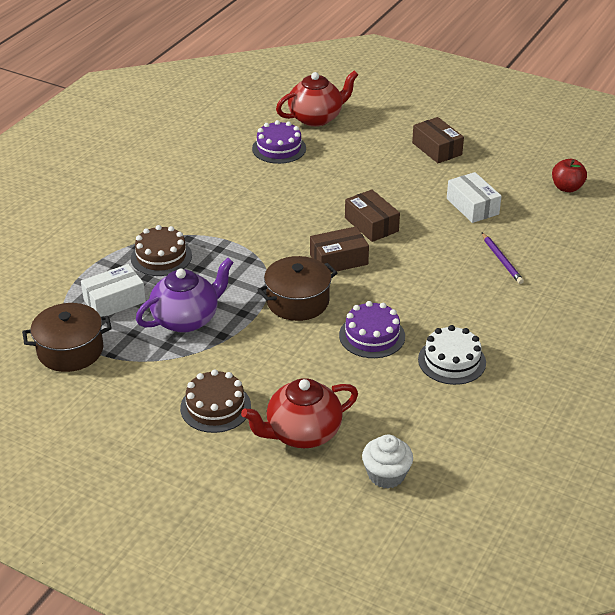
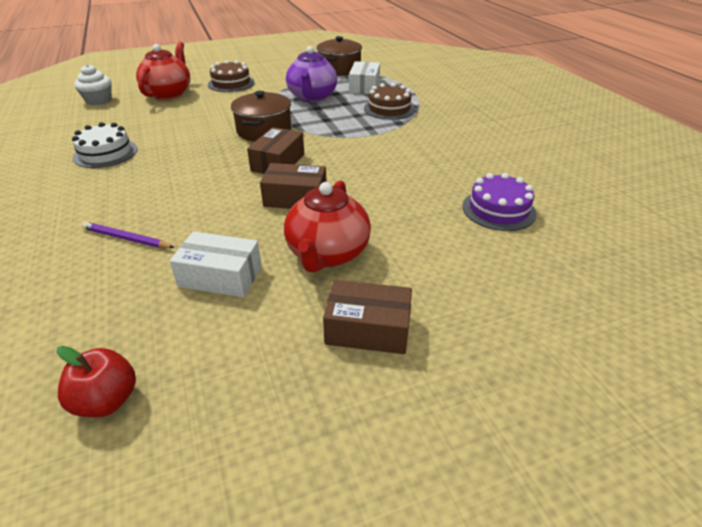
camera: 130 degrees right, 0 degrees up
red teapot [276,70,358,127] -> red teapot moved to [284,180,371,273]
purple cake [339,301,405,358] -> none

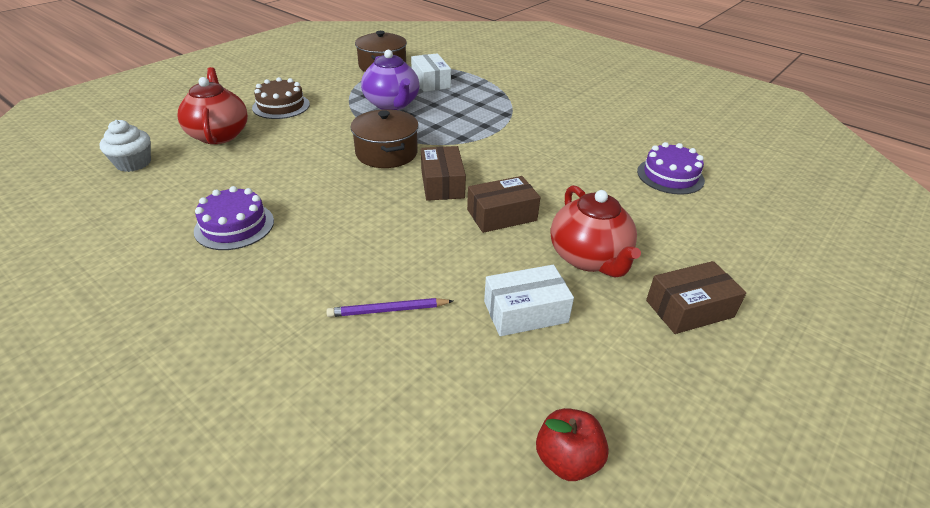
camera: 30 degrees left, 0 degrees up
white cake [72,122,137,168] -> purple cake [194,186,274,250]
brown cake [364,83,415,120] -> none

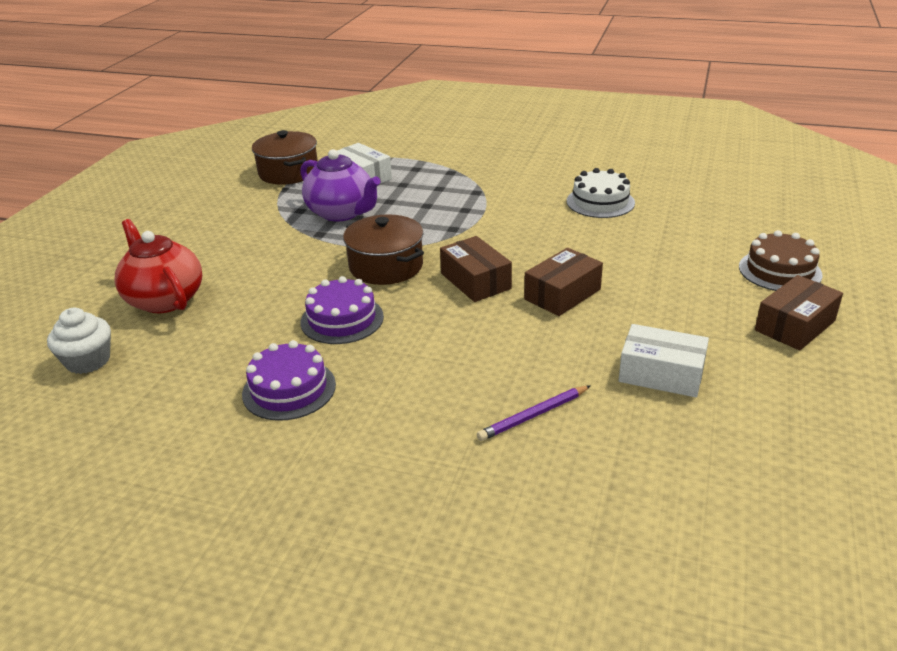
camera: 20 degrees left, 5 degrees down
brown cake [252,77,310,119] -> brown cake moved to [739,230,823,291]
white box [484,265,574,336] -> white box turned 60 degrees clockwise [619,324,709,397]
red apple [536,408,609,481] -> none
red teapot [551,185,641,277] -> none
purple cake [637,142,705,195] -> purple cake moved to [300,276,384,344]
none -> white cake [567,168,635,218]

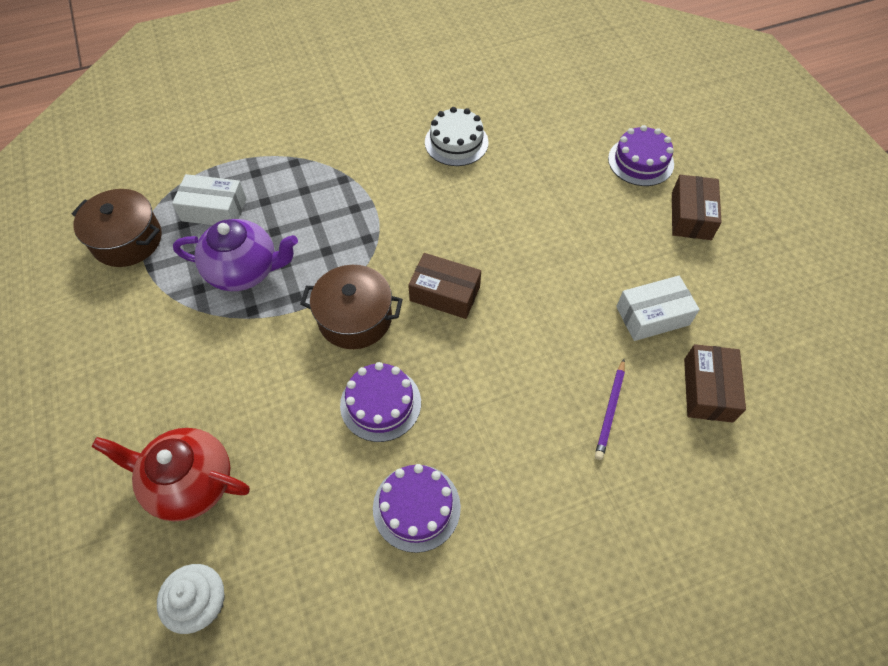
camera: 40 degrees left, 25 degrees up
brown box [524,248,603,316] -> brown box moved to [684,344,746,423]
brown cake [739,230,823,291] -> purple cake [608,125,674,186]

